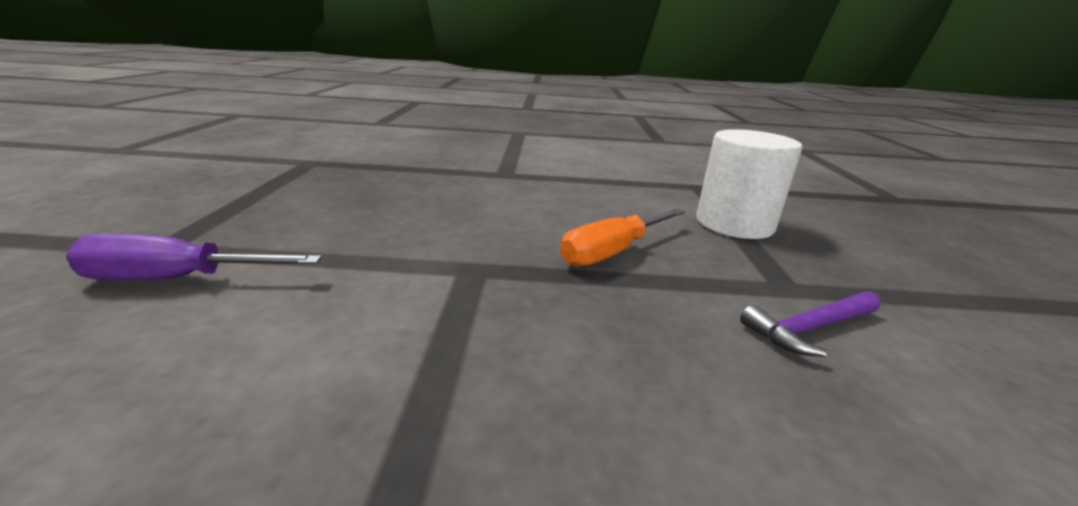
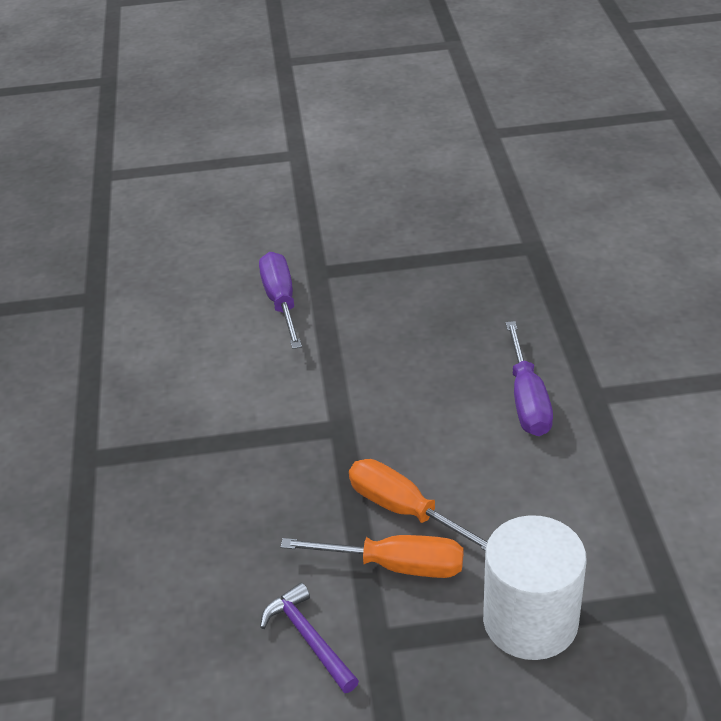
camera: 85 degrees right, 15 degrees up
none -> orange screwdriver [280,535,463,578]
none -> purple screwdriver [506,321,553,436]

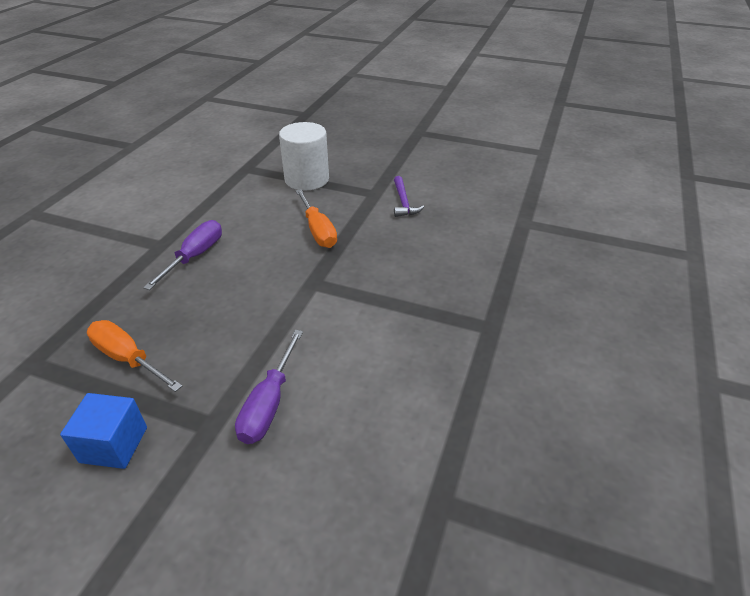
camera: 155 degrees left, 0 degrees up
orange screwdriver [280,535,463,578] -> orange screwdriver moved to [87,320,182,392]
none -> blue cube [60,393,147,469]

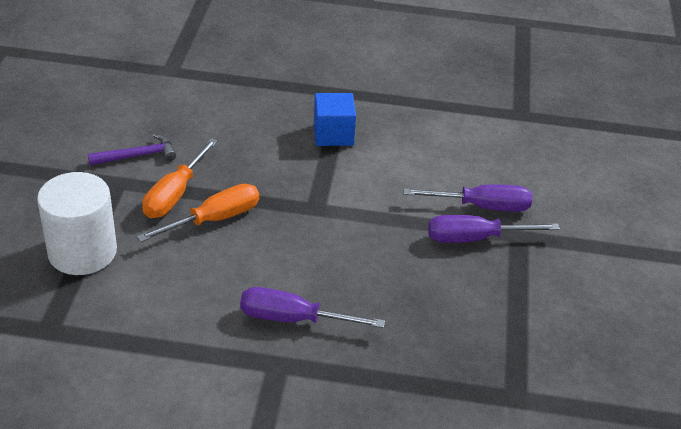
camera: 105 degrees left, 0 degrees up
blue cube [60,393,147,469] -> blue cube moved to [314,93,356,146]
orange screwdriver [87,320,182,392] -> orange screwdriver moved to [142,138,218,218]
none -> purple screwdriver [428,215,560,243]

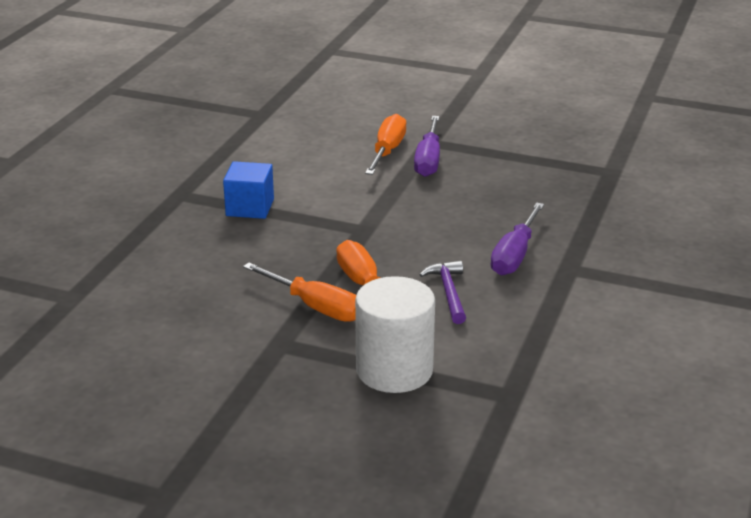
camera: 75 degrees left, 10 degrees down
purple hammer [88,134,176,165] -> purple hammer moved to [419,261,466,324]
purple screwdriver [404,184,532,212] -> orange screwdriver [365,114,406,175]

